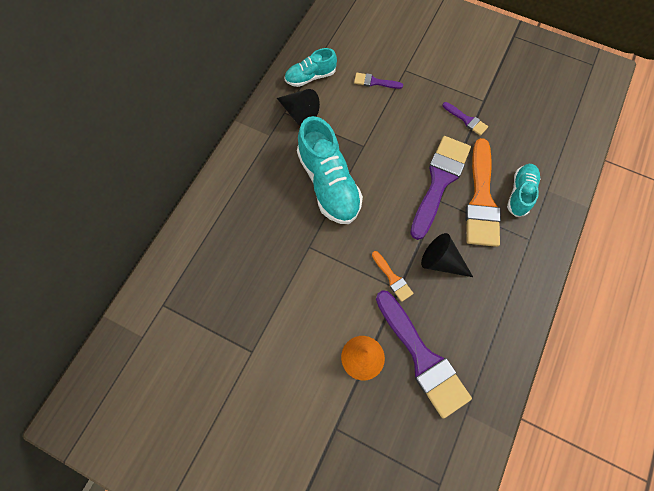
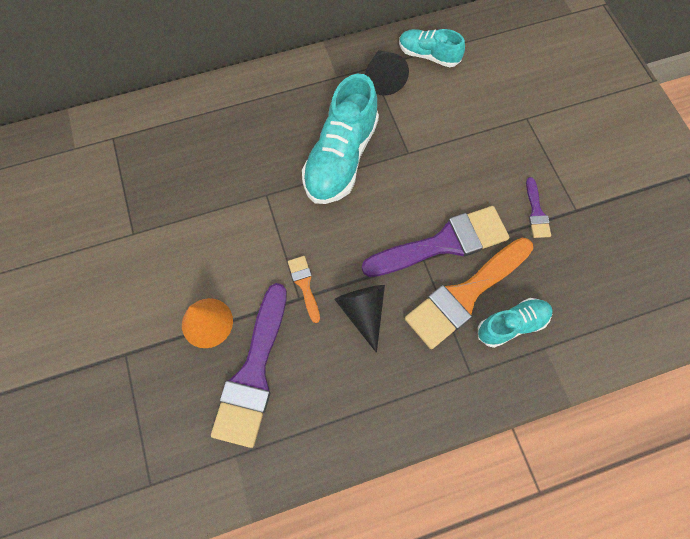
camera: 45 degrees right, 0 degrees up
purple brush [354,73,403,89] -> none
orange brush [372,251,414,302] -> orange brush turned 150 degrees clockwise [288,256,320,323]

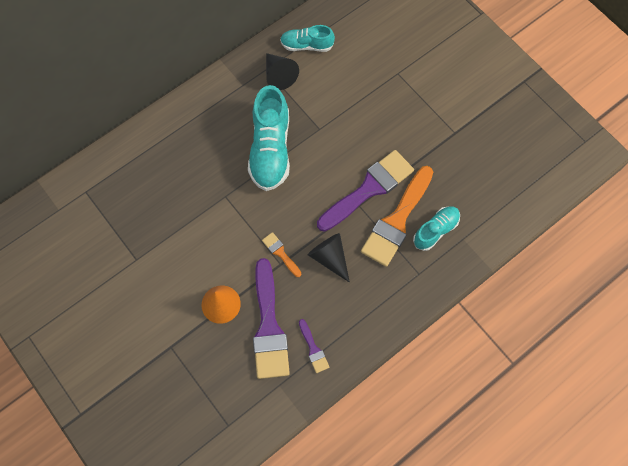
camera: 20 degrees left, 0 degrees up
purple brush [526,177,551,238] -> purple brush moved to [299,319,329,373]

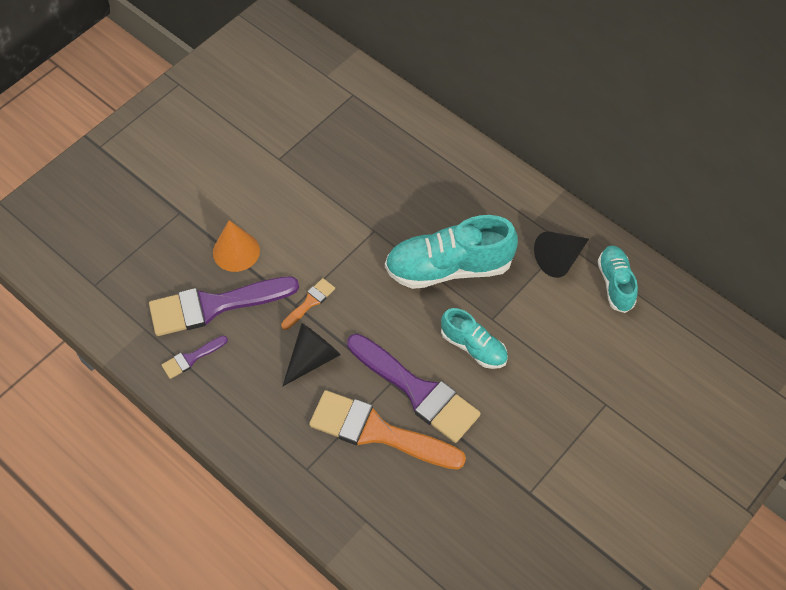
camera: 80 degrees right, 10 degrees down
turquoise shoe [413,206,460,251] -> turquoise shoe moved to [441,308,508,369]

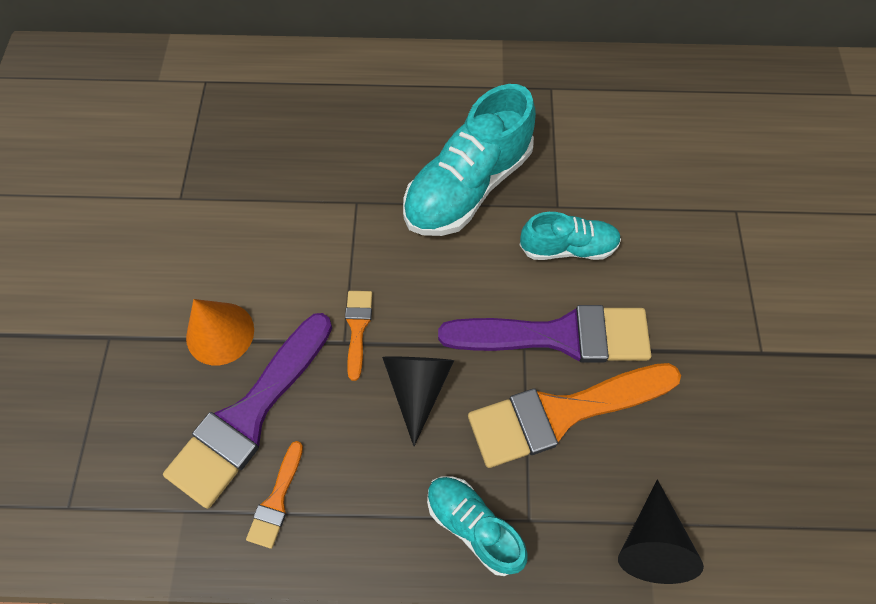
camera: 40 degrees left, 5 degrees up
purple brush [162,336,228,379] -> orange brush [246,441,303,549]
black cone [534,231,589,278] -> black cone moved to [618,480,704,584]
turquoise shoe [598,245,638,313] -> turquoise shoe moved to [427,476,528,576]

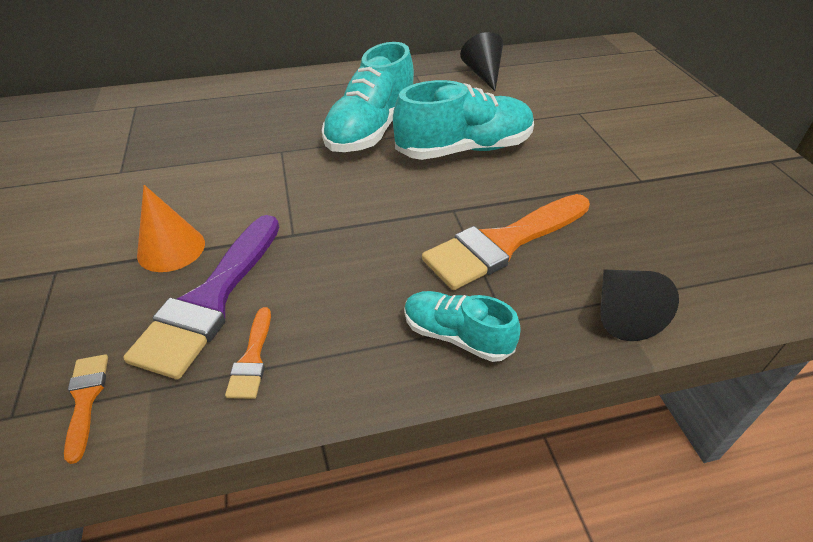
camera: 15 degrees left, 20 degrees down
orange brush [345,291,372,381] -> orange brush moved to [64,354,108,464]
black cone [382,356,454,446] -> black cone moved to [460,32,503,91]
purple brush [438,305,651,362] -> none
turquoise shoe [520,212,621,260] -> turquoise shoe [393,80,534,160], size x1.75

